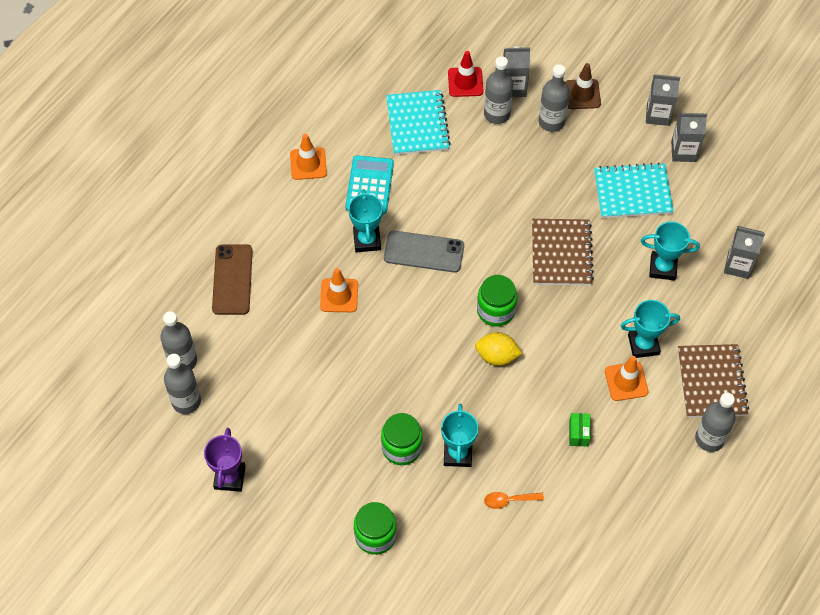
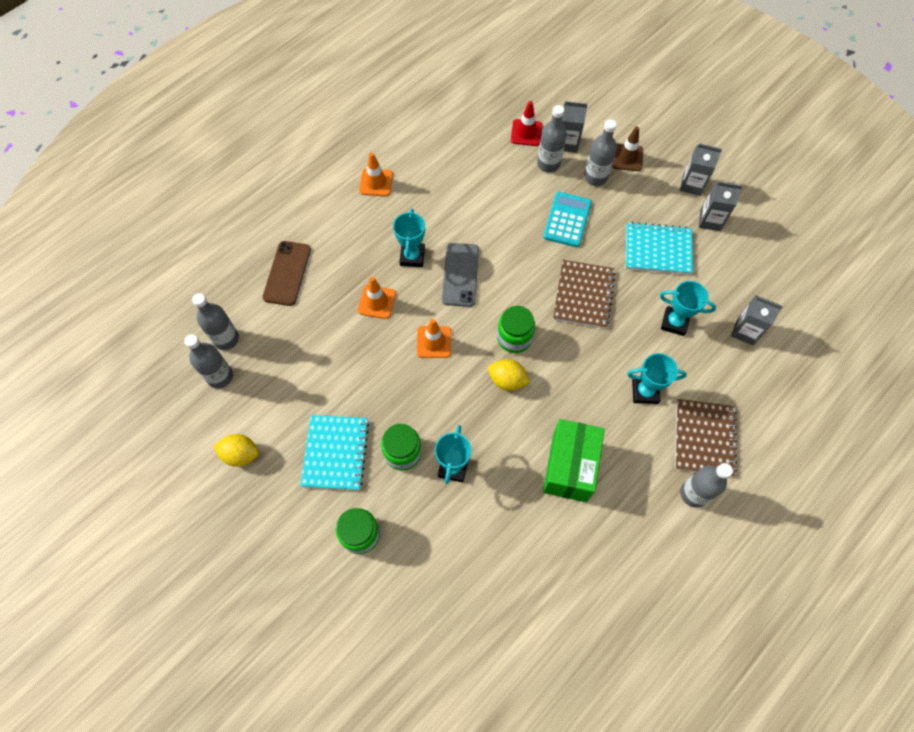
camera: 10 degrees right, 5 degrees up
purple trophy [204,428,246,492] -> yellow lemon [213,434,259,467]
turquoise calculator [345,155,394,214] -> turquoise calculator moved to [543,192,592,247]
grey phone [384,230,464,272] -> grey phone turned 75 degrees clockwise [442,243,479,307]
turquoise notebook [386,90,451,155] -> turquoise notebook moved to [301,415,369,490]
orange spoon [484,492,544,509] -> none
green box [569,413,590,447] -> green box [543,419,605,502], size x2.46
orange traffic cone [605,356,649,401] -> orange traffic cone moved to [417,319,451,358]

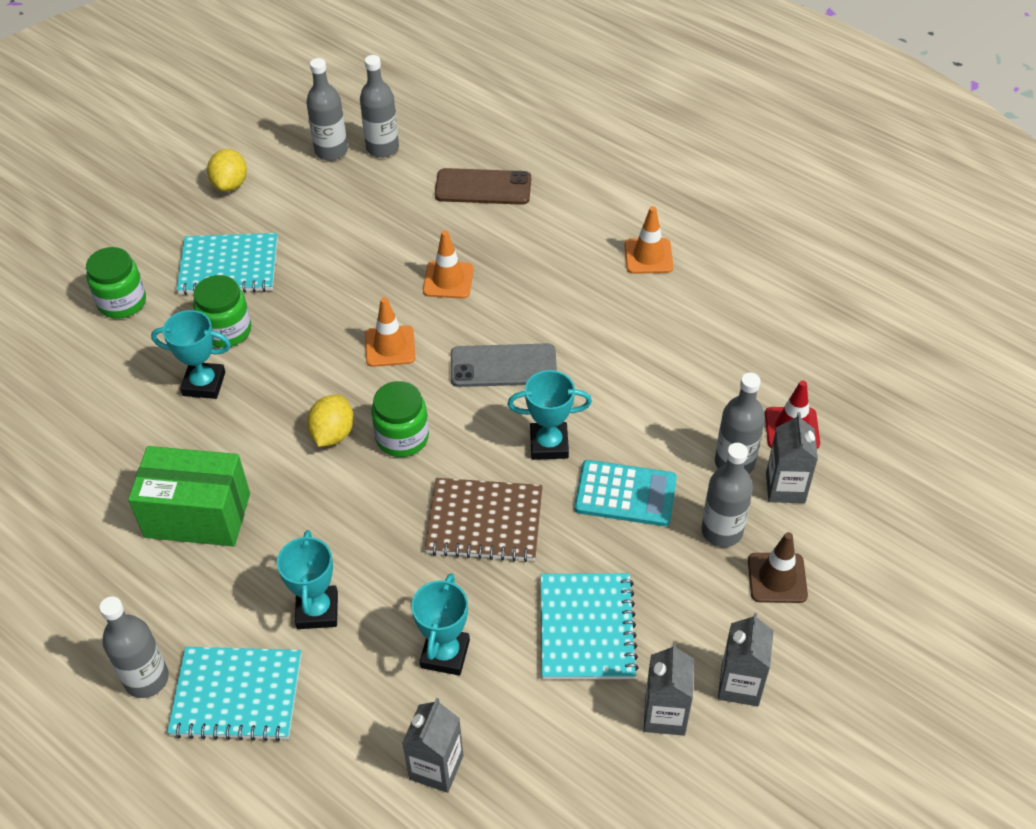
camera: 85 degrees right, 15 degrees down
turquoise trophy [393,209,425,267] -> turquoise trophy moved to [508,370,592,460]
brown notebook [675,399,737,477] -> turquoise notebook [167,647,301,741]

